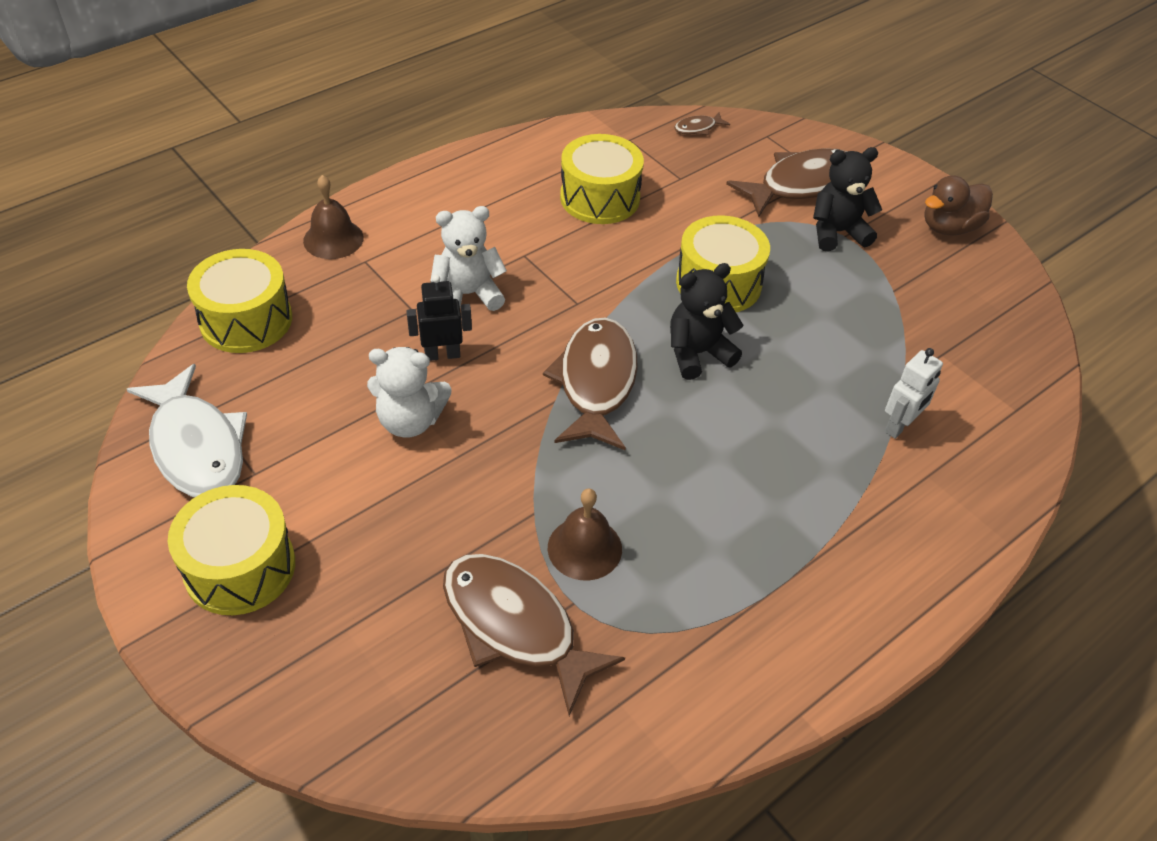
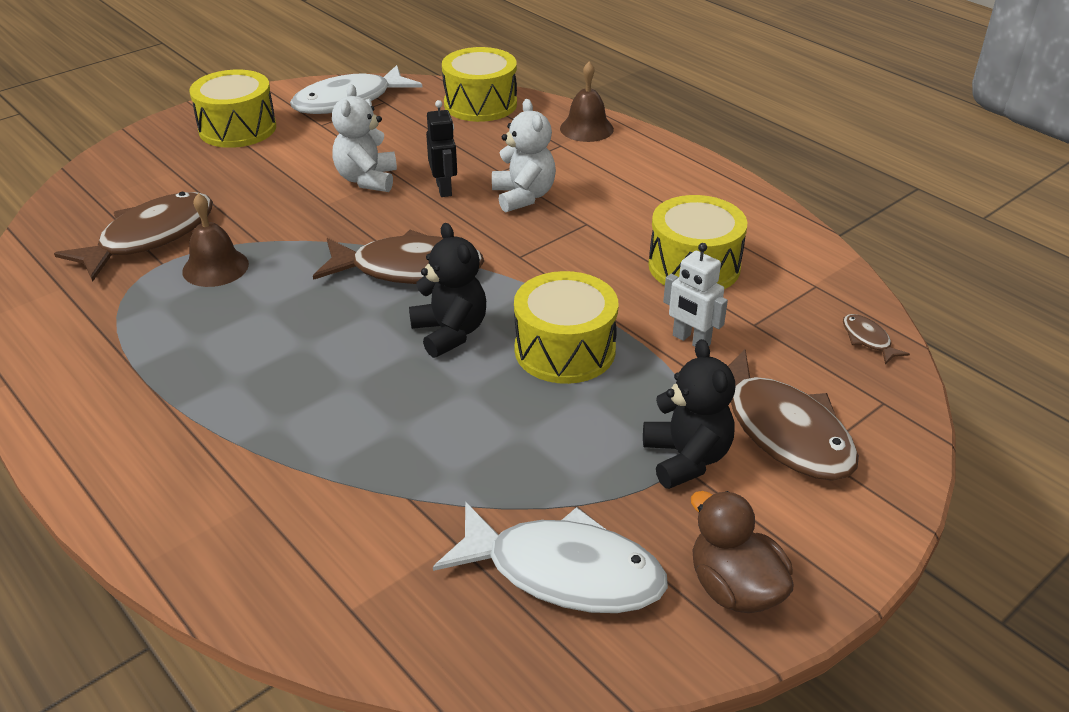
camera: 90 degrees right, 10 degrees down
white robot [885,348,943,439] -> white robot moved to [663,243,728,347]
none -> white fish [433,502,668,613]

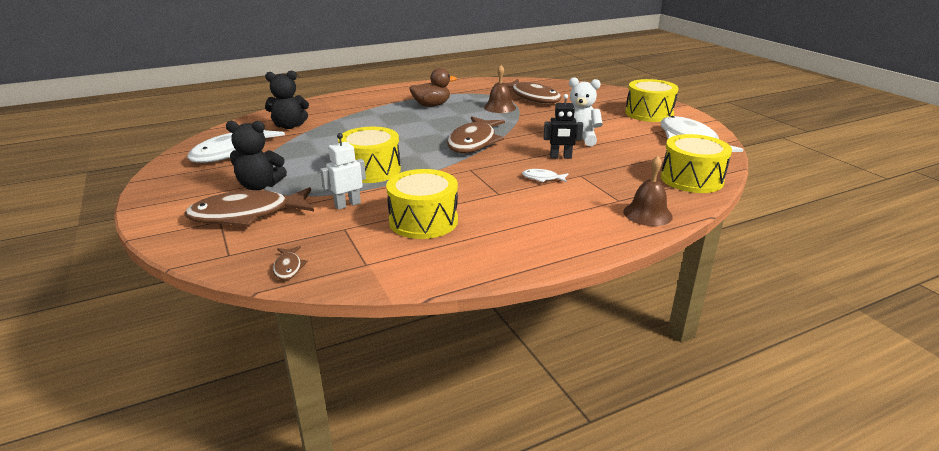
camera: 105 degrees right, 10 degrees down
black teddy bear [409,223,486,358] -> black teddy bear moved to [265,71,309,129]
white teddy bear [492,99,556,213] -> white fish [522,169,568,182]
brown duck [691,491,793,613] -> brown duck moved to [409,68,457,107]
brown fish [843,314,910,364] -> brown fish turned 90 degrees clockwise [273,246,308,280]

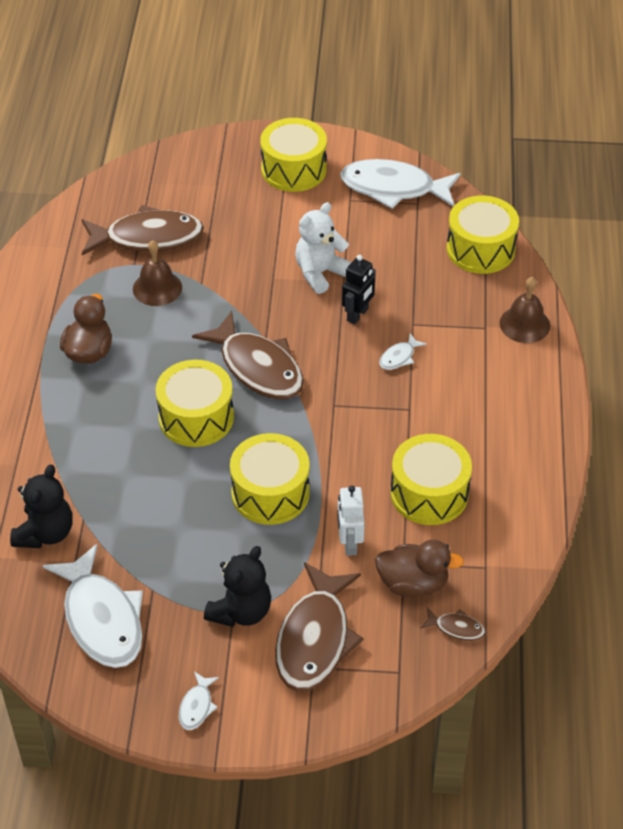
camera: 60 degrees left, 20 degrees up
none -> yellow drum [156,360,234,447]
none -> white fish [179,672,219,730]
none -> brown duck [375,539,464,597]

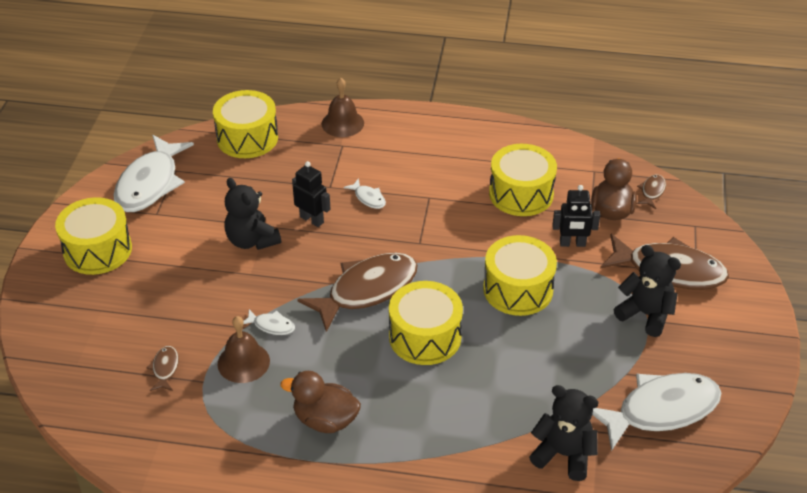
camera: 85 degrees left, 5 degrees down
brown fish [81,205,204,255] -> brown fish [147,346,179,391], size x0.43
white fish [179,672,219,730] -> white fish moved to [243,309,295,335]
white teddy bear [295,202,352,294] -> black teddy bear [224,178,281,250]
white robot [337,485,365,556] -> black robot [552,185,600,247]

